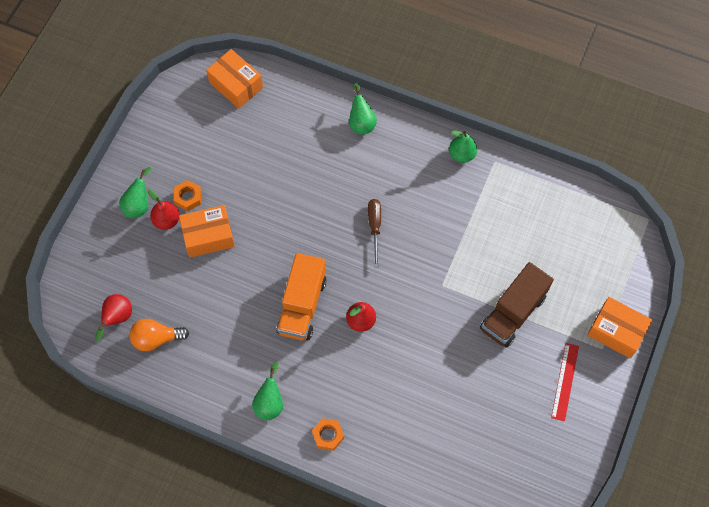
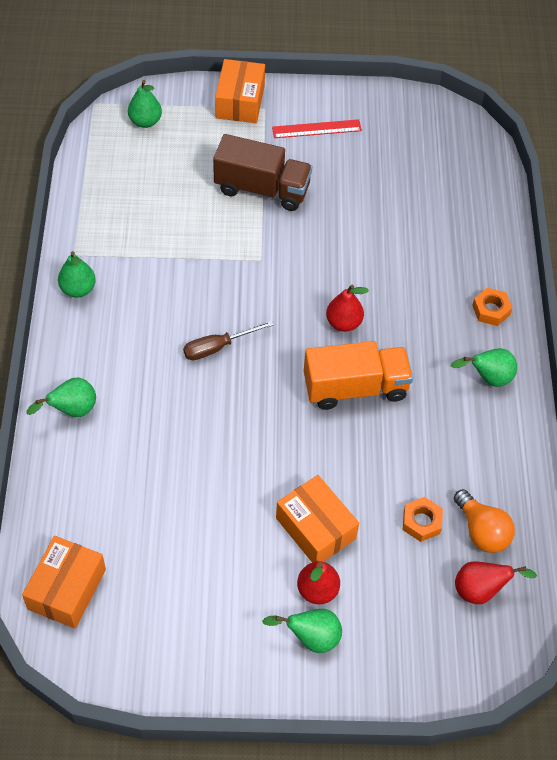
camera: 115 degrees left, 10 degrees down
orange nut [174,180,201,211] -> orange nut moved to [403,497,443,542]
none -> green pear [128,80,162,128]

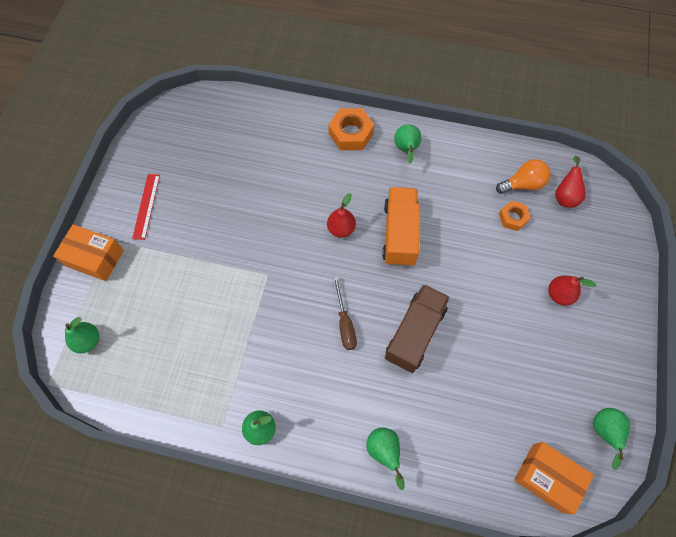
camera: 75 degrees left, 10 degrees up
brown truck [213,134,312,211] -> brown truck moved to [385,284,450,373]
green pear [262,609,342,653] -> green pear moved to [593,408,630,470]
orange box [276,475,359,563] -> none
orange nut [472,288,512,326] -> orange nut [328,108,374,150], size x1.62

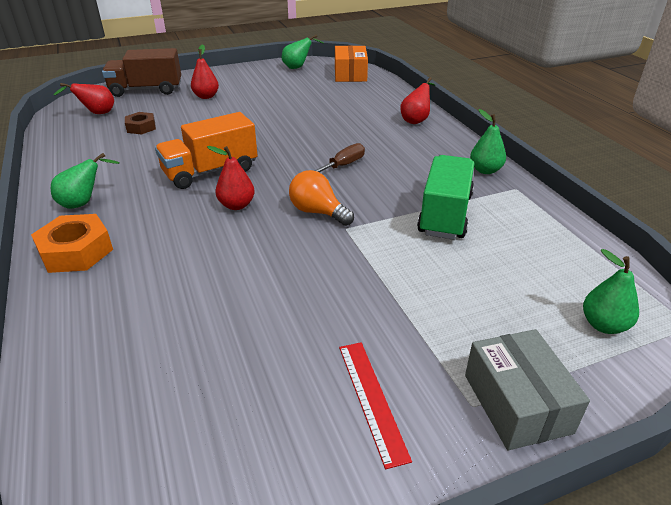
camera: 125 degrees left, 30 degrees down
orange box [53,224,124,281] -> grey box [465,329,590,450]
red ruler [132,174,160,240] -> red ruler turned 75 degrees counterclockwise [339,342,412,469]
green pear [366,427,405,490] -> red pear [400,77,435,124]
brown truck [385,284,450,373] -> brown truck moved to [102,48,181,97]
orange light bulb [496,159,551,194] -> orange light bulb moved to [289,170,354,226]
orange nut [499,201,531,231] -> brown nut [125,112,156,135]
none -> green truck [417,155,475,240]

